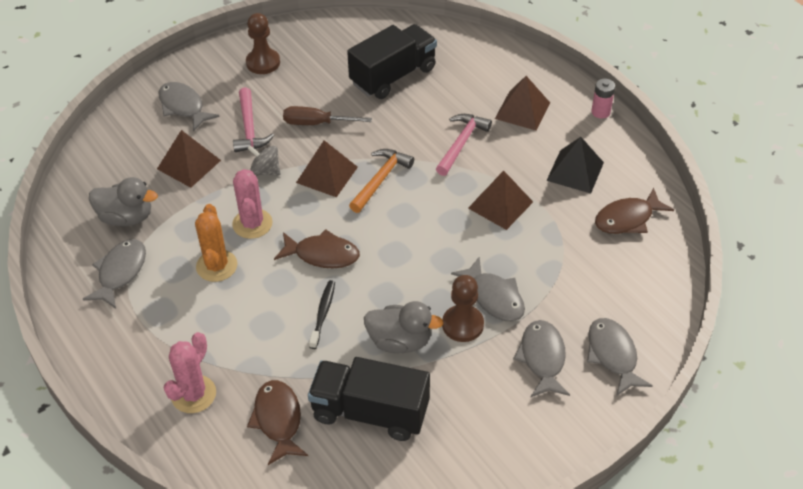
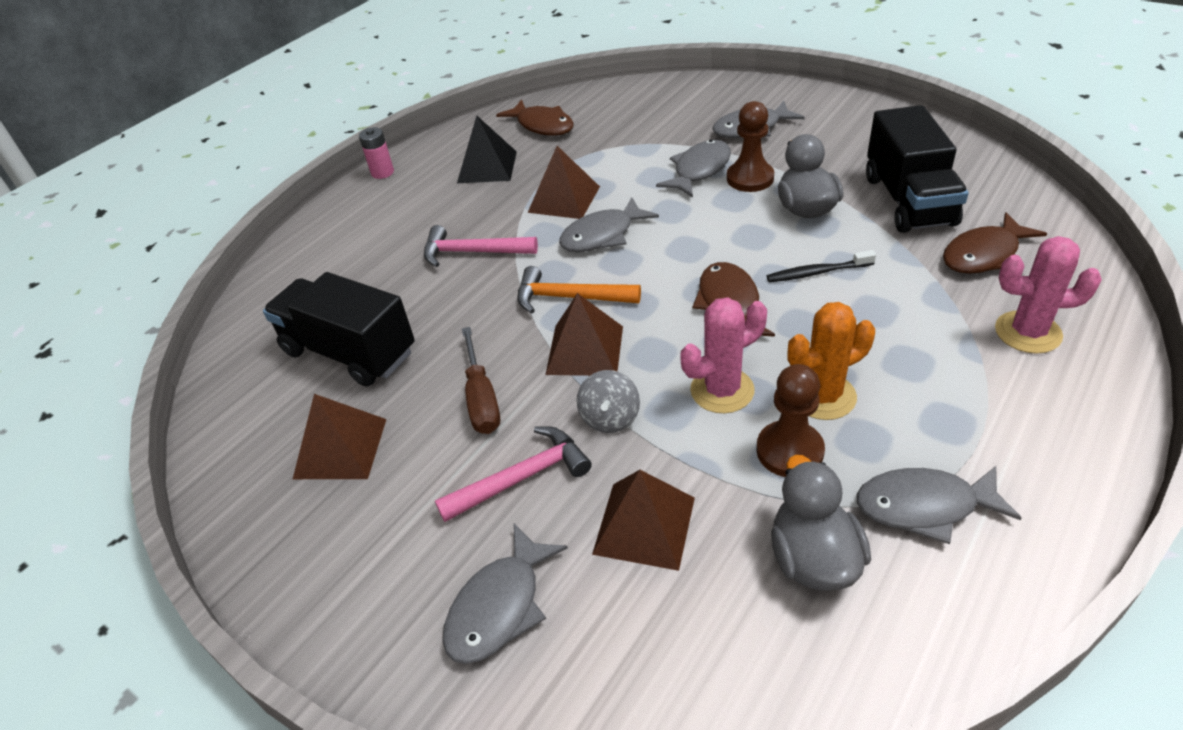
camera: 105 degrees left, 5 degrees down
brown pawn [246,13,280,74] -> brown pawn moved to [756,364,825,477]
brown pyramid [495,76,550,131] -> brown pyramid moved to [293,394,386,479]
grey fish [587,318,653,396] -> grey fish moved to [559,197,659,252]

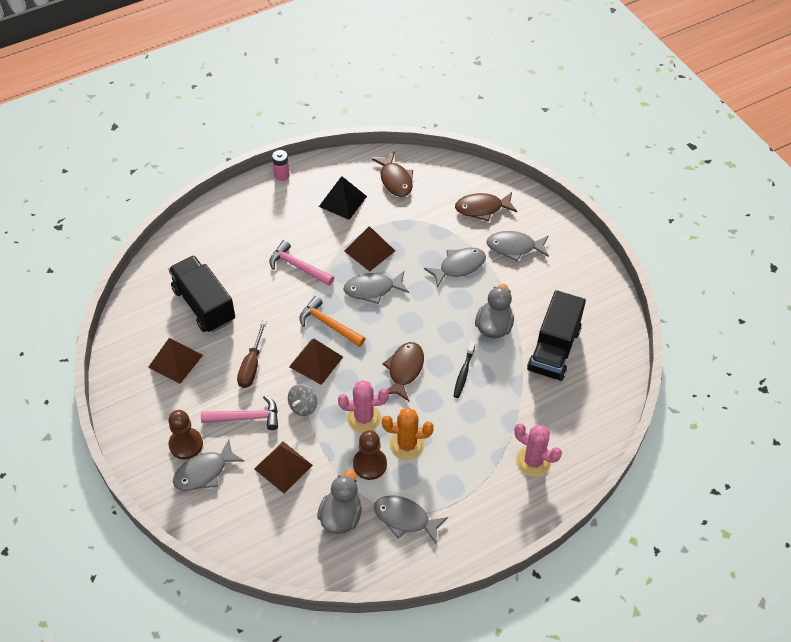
camera: 20 degrees right, 10 degrees up
brown pawn [727,101,774,192] -> brown pawn moved to [168,410,203,459]
black toothbrush [767,250,876,282] -> black toothbrush turned 90 degrees counterclockwise [454,341,475,398]
brown fish [943,212,1047,274] -> brown fish moved to [455,192,517,222]

